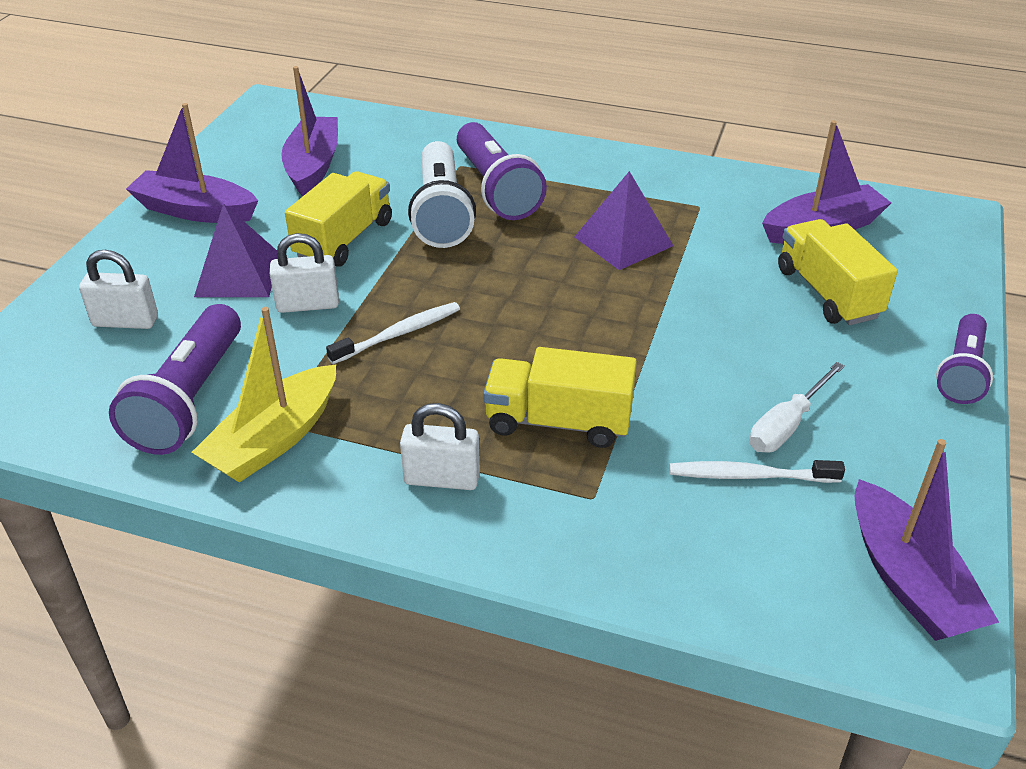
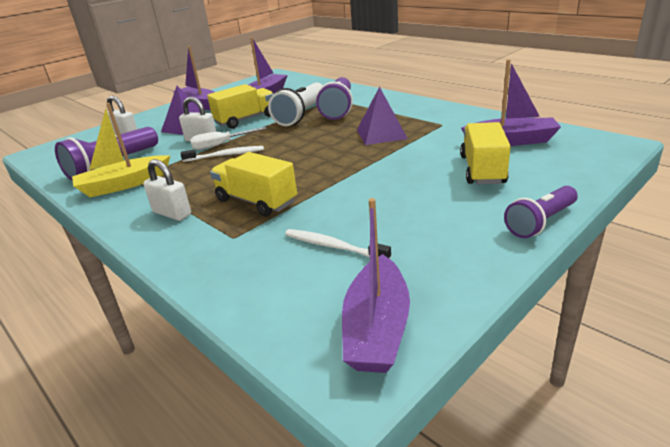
camera: 30 degrees right, 10 degrees down
white screwdriver [749,362,845,453] -> white screwdriver moved to [190,127,267,150]

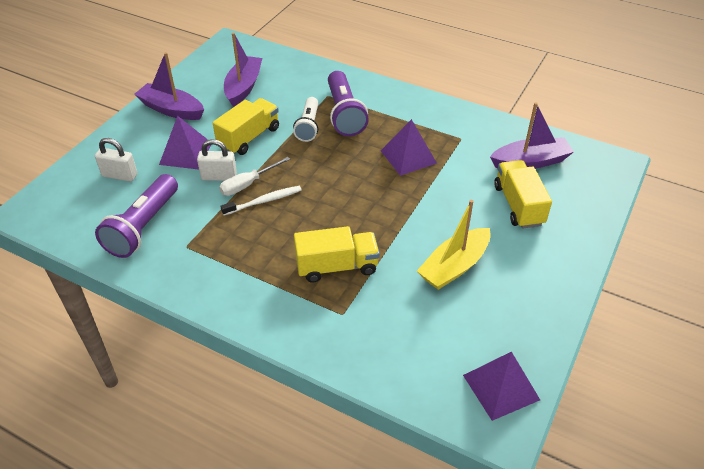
camera: 20 degrees left, 15 degrees up
yellow boat [72,103,170,198] -> yellow boat moved to [417,200,491,290]
white padlock [143,159,191,221] -> none
yellow truck [210,152,297,216] -> yellow truck turned 150 degrees clockwise [294,226,380,283]
white flashlight [268,83,323,126] -> white flashlight [293,97,318,142], size x0.66
white toothbrush [285,229,391,259] -> none
purple boat [342,198,410,373] -> purple pyramid [463,352,540,421]
purple flashlight [504,186,578,238] -> none

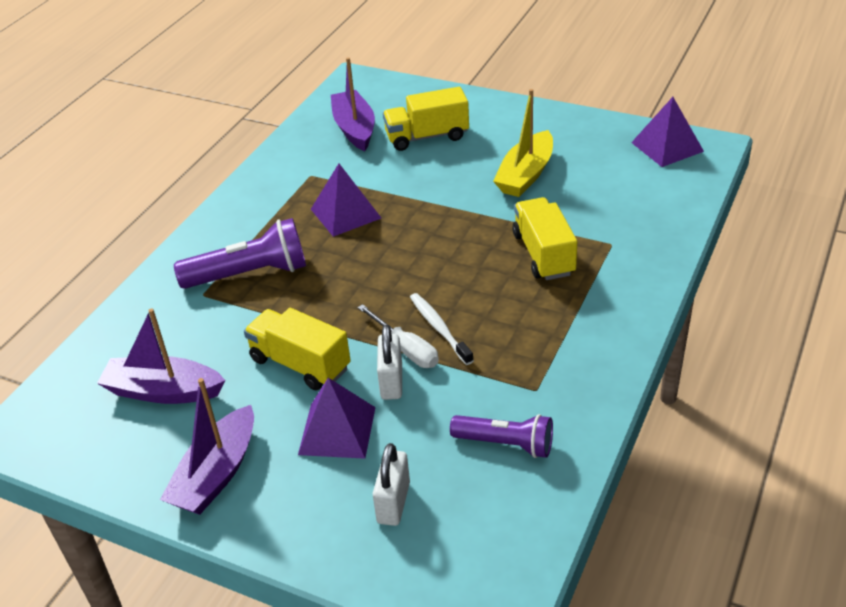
camera: 90 degrees left, 5 degrees down
purple flashlight [95,174,178,258] -> purple flashlight [450,414,553,458], size x0.66
white flashlight [293,97,318,142] -> none
yellow boat [417,200,491,290] -> yellow boat turned 75 degrees clockwise [493,89,553,197]

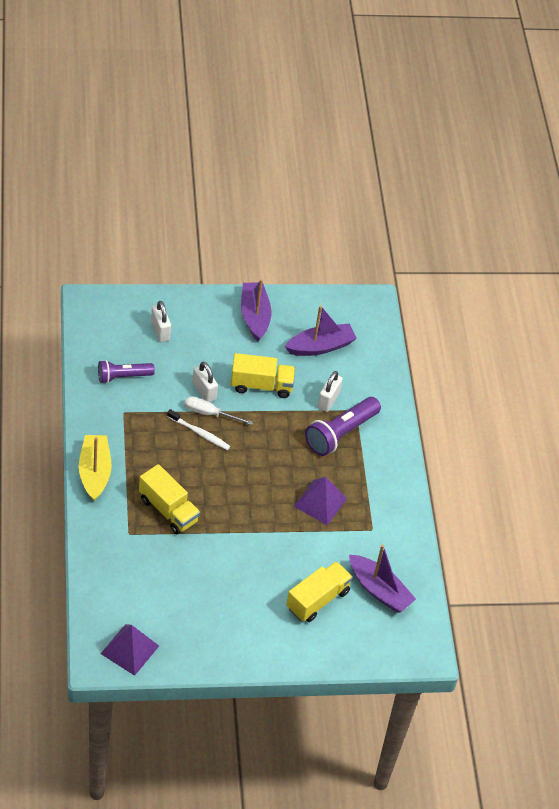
camera: 140 degrees right, 10 degrees up
purple pyramid [298,378,376,459] -> none
yellow boat [493,89,553,197] -> yellow boat moved to [79,435,112,501]
none -> white padlock [317,371,343,412]

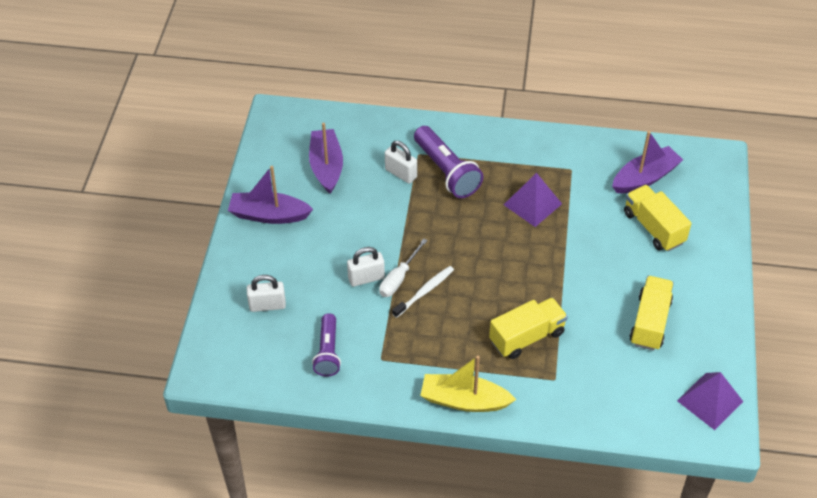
camera: 70 degrees left, 0 degrees up
yellow truck [231,353,295,398] -> yellow truck moved to [629,276,674,351]

